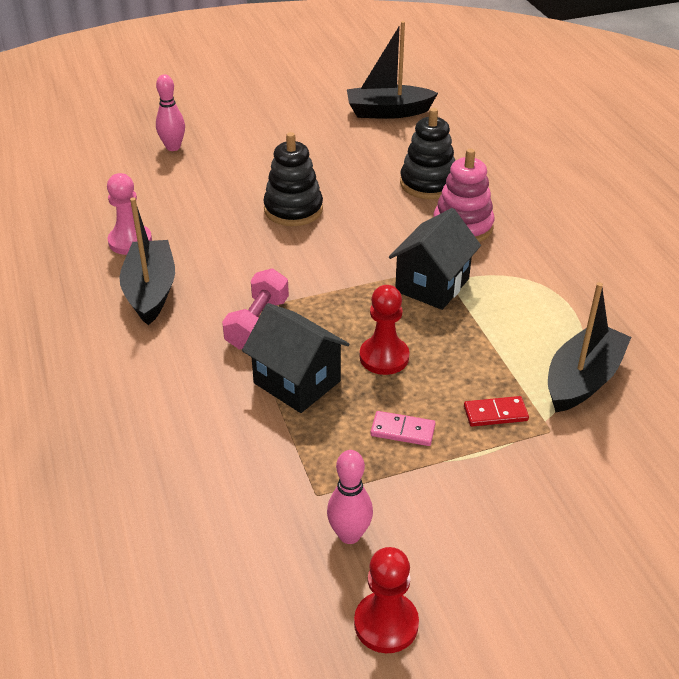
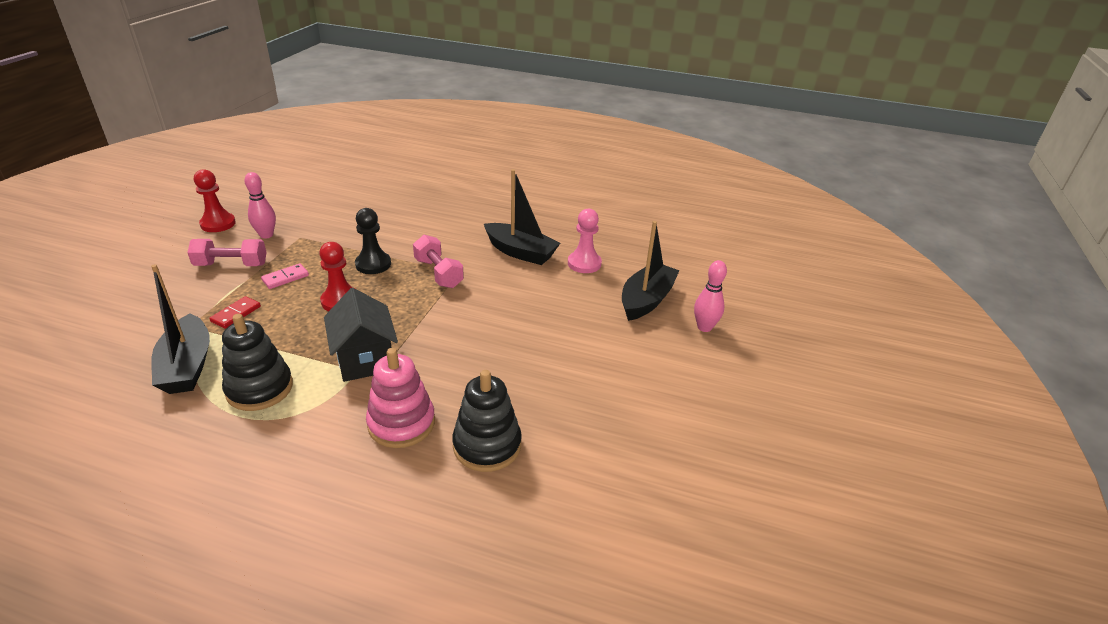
camera: 125 degrees right, 5 degrees down
black house [242,303,349,413] -> black pawn [355,208,391,274]
black stacking toy [263,132,323,226] -> black stacking toy moved to [222,314,293,411]
black boat [347,21,438,119] -> black boat moved to [622,221,680,321]
none -> pink dumbbell [187,239,267,266]

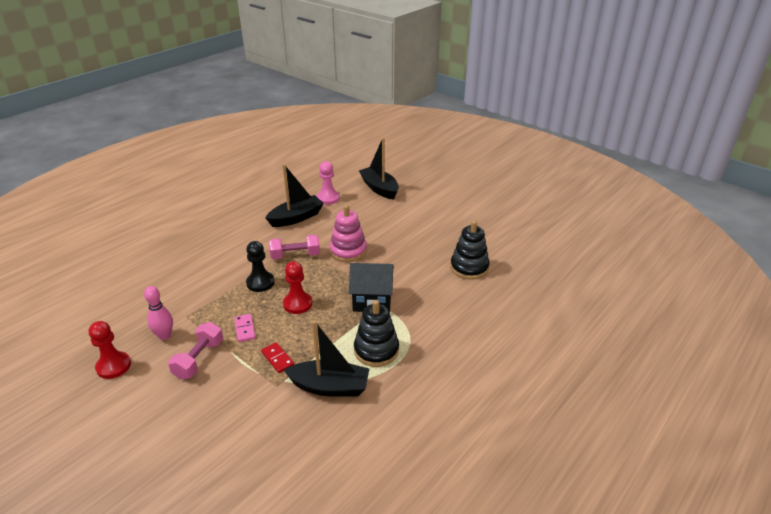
camera: 65 degrees left, 0 degrees up
pink stacking toy [366,348,435,448] -> pink stacking toy moved to [330,205,367,262]
pink bowling pin [694,260,727,332] -> none

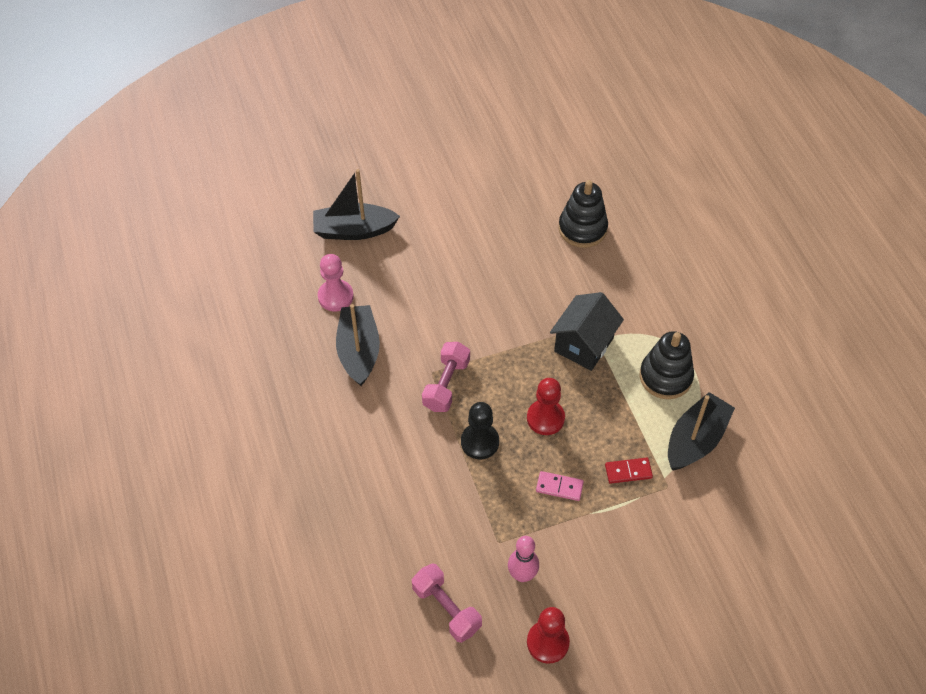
camera: 60 degrees left, 20 degrees up
pink dumbbell [168,322,223,379] -> pink dumbbell moved to [412,563,482,643]
pink stacking toy [330,205,367,262] -> none

